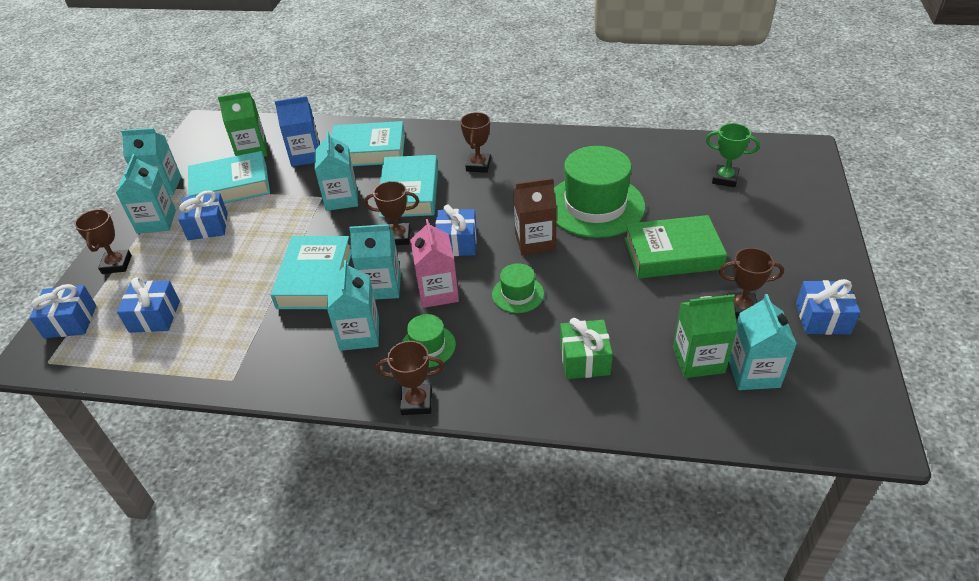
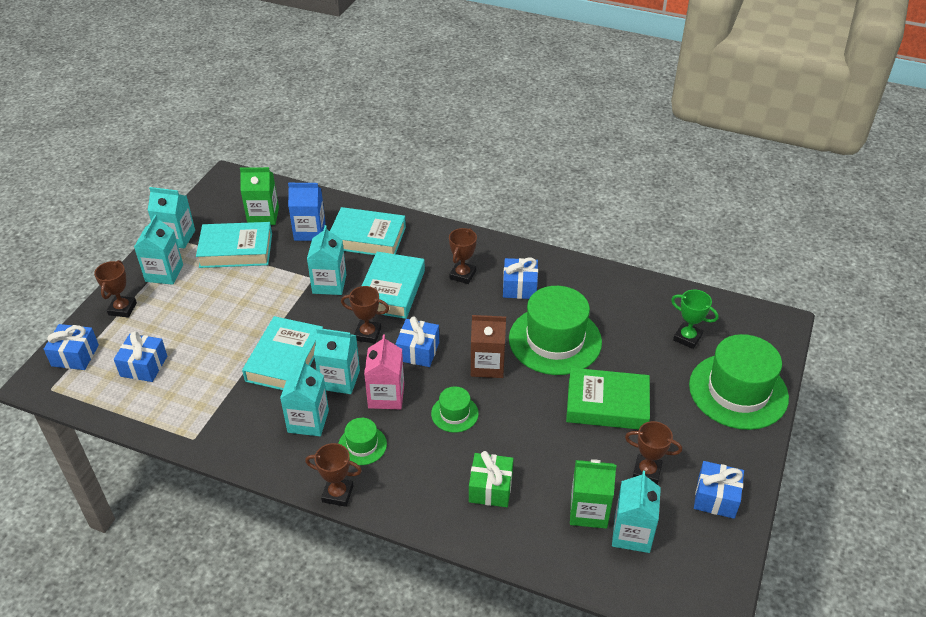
camera: 10 degrees right, 0 degrees up
blue gift [178,190,228,240] -> blue gift moved to [503,258,538,299]
none -> green hat [689,334,789,430]

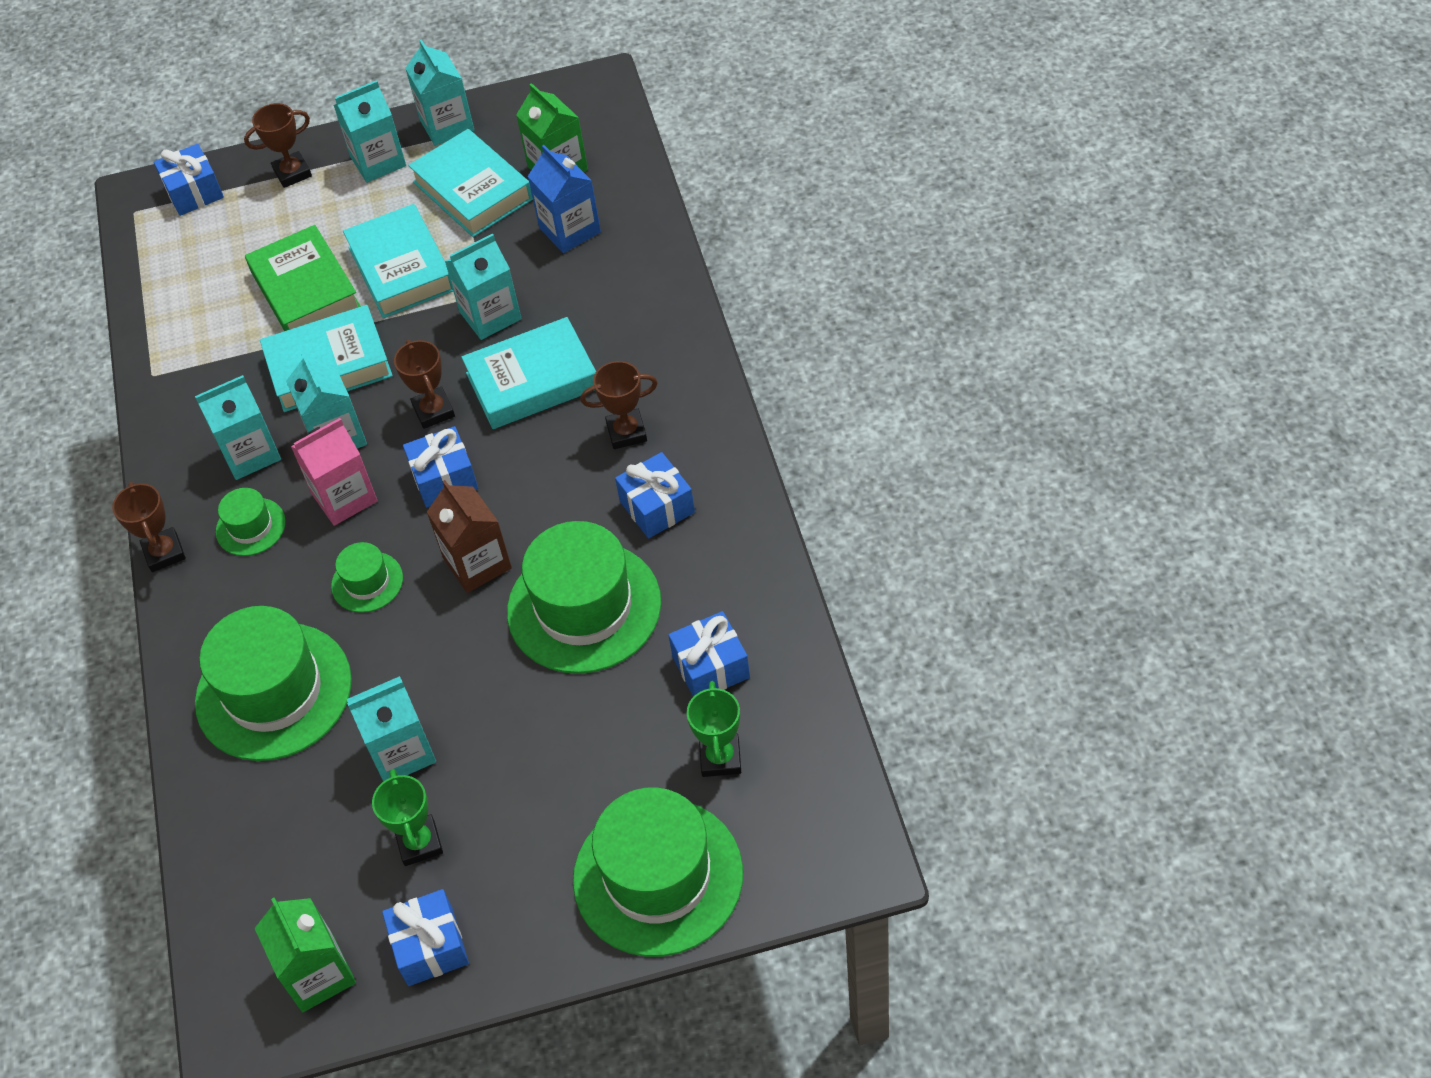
camera: 60 degrees right, 10 degrees up
blue gift [114,331,167,382] -> blue gift moved to [668,611,750,697]
turquoise book [330,207,406,255] -> turquoise book moved to [343,204,453,318]
green gift [469,451,513,507] -> green hat [195,606,352,761]
green book [566,368,650,430] -> green book moved to [245,225,361,331]
green carton [570,459,616,529] -> green carton moved to [254,898,356,1012]
turquoise carton [612,471,661,553] -> turquoise carton moved to [347,676,436,782]
brown trophy [625,421,682,484] -> green trophy [372,769,443,866]

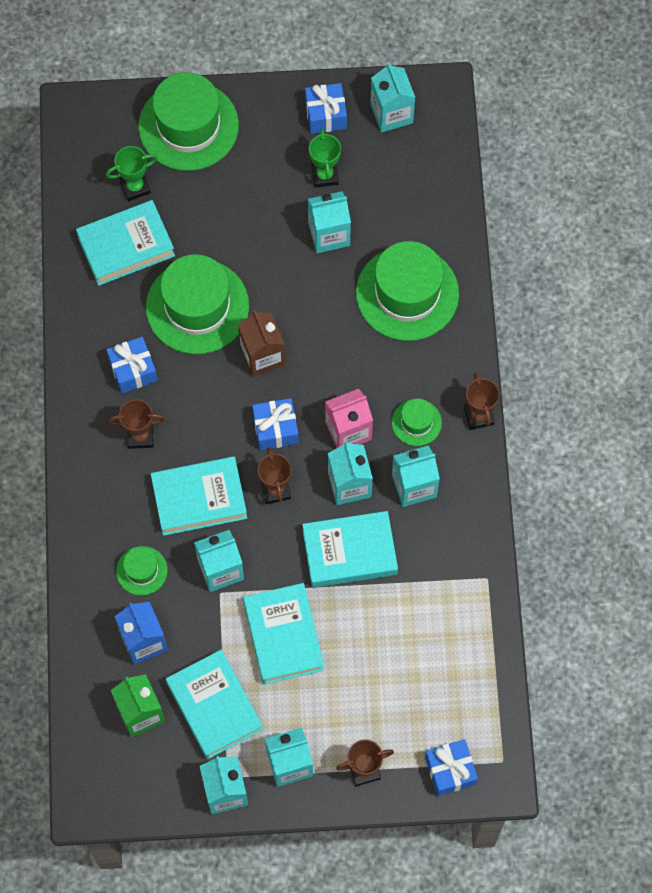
camera: 175 degrees left, 15 degrees up
green book [245,225,361,331] -> none
green carton [254,898,356,1012] -> turquoise carton [370,62,415,133]
green hat [331,542,403,613] -> green hat moved to [116,546,168,596]
blue gift [668,611,750,697] -> turquoise book [76,200,175,286]
green trophy [686,681,741,777] -> green trophy turned 60 degrees clockwise [106,146,157,201]

